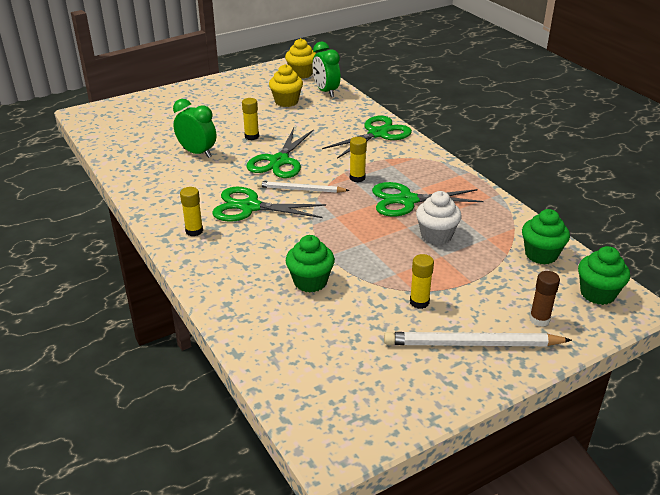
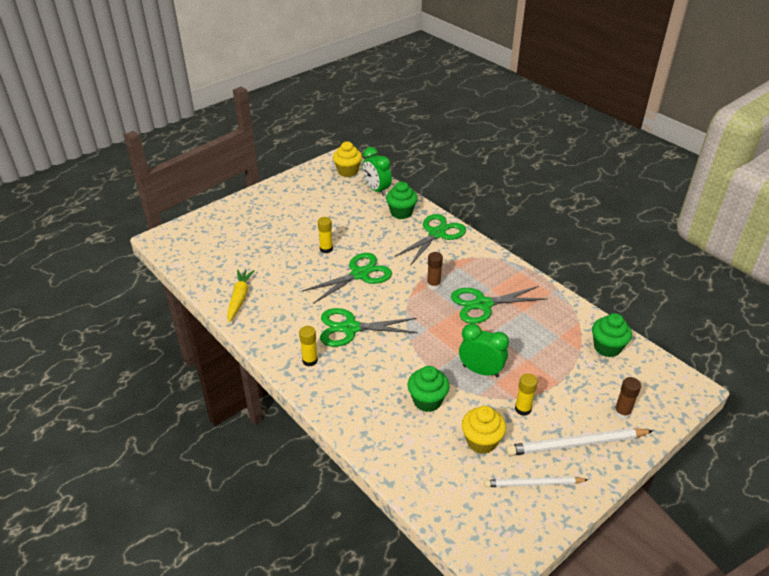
camera: 10 degrees left, 5 degrees up
green clock [173,99,216,158] -> green clock moved to [459,323,509,377]
green scissors [246,128,314,178] -> green scissors turned 135 degrees counterclockwise [302,253,392,304]
white pencil [257,181,350,193] -> white pencil moved to [484,476,588,487]
yellow cupcake [269,64,303,107] -> yellow cupcake moved to [462,406,506,454]
yellow glue stick [350,137,367,182] -> brown glue stick [427,252,443,290]
white cupcake [416,191,462,245] -> none
green cupcake [578,246,630,305] -> green cupcake moved to [386,182,418,219]
none -> yellow carrot [227,269,255,322]

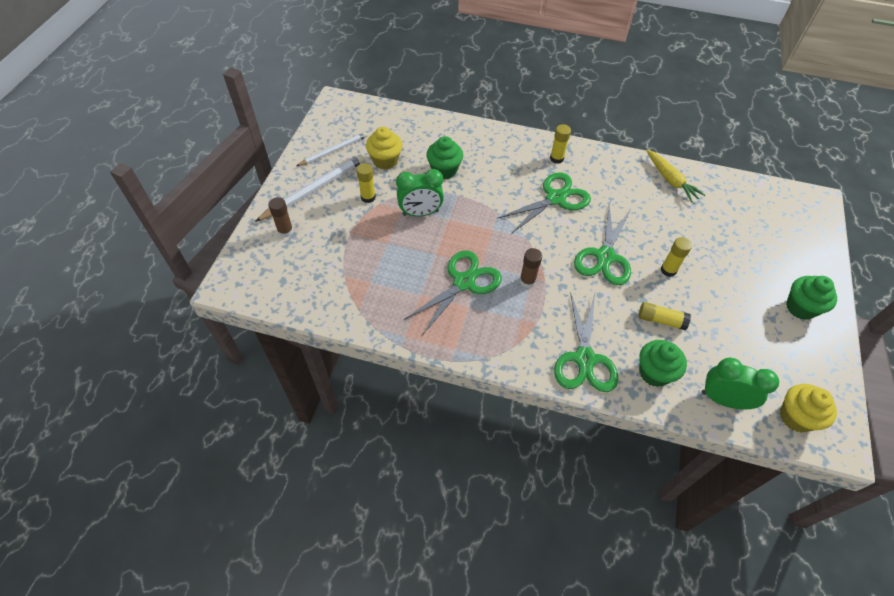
camera: 145 degrees right, 15 degrees up
green cupcake [592,313,632,357] -> green cupcake moved to [786,276,837,320]
none -> yellow glue stick [638,302,691,330]

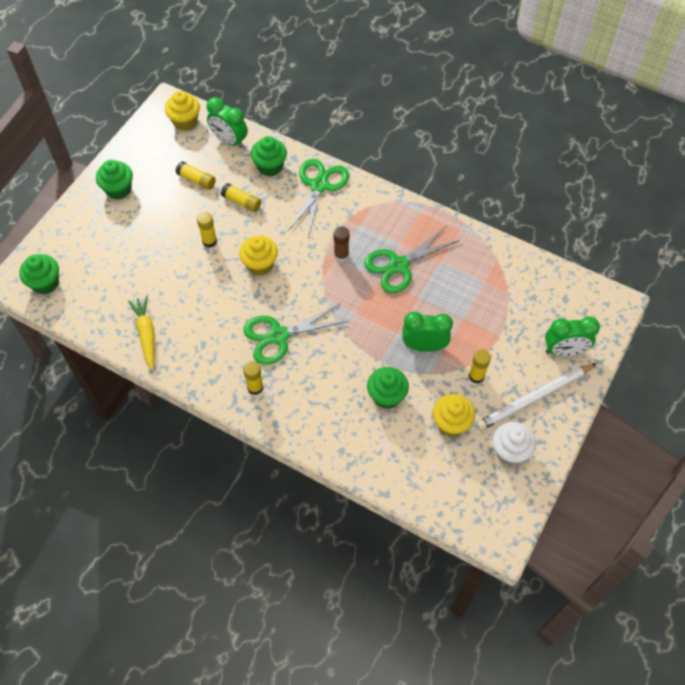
camera: 165 degrees left, 5 degrees up
brown glue stick [268,197,294,238] -> green clock [545,316,600,357]
white pencil [297,132,368,166] -> white cupcake [493,422,536,465]
green scissors [574,204,631,285] -> yellow cupcake [239,236,278,276]
none -> green cupcake [19,254,59,295]
none -> yellow glue stick [176,161,216,190]

